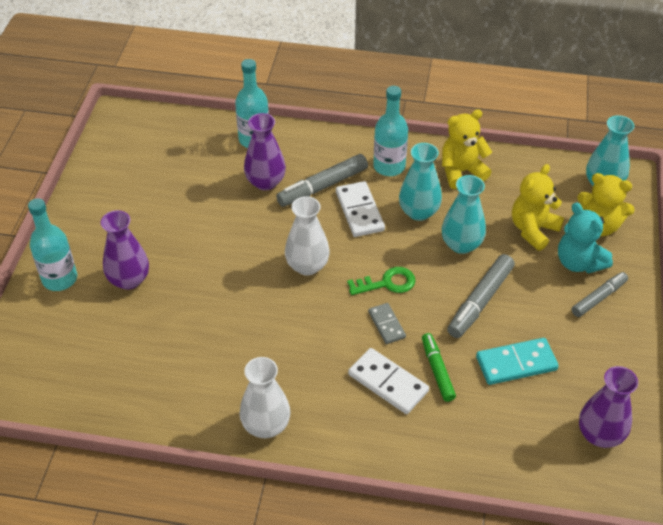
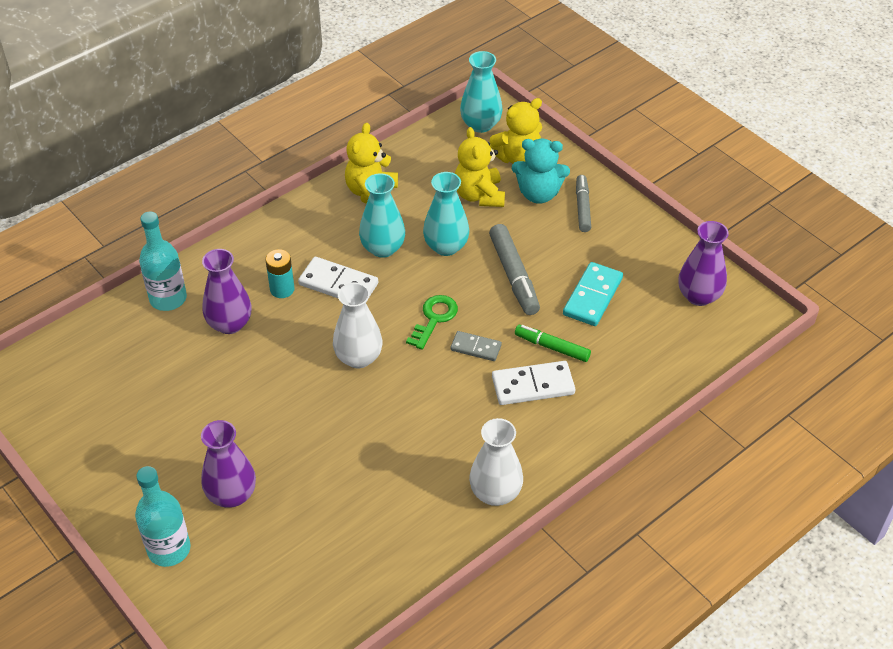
camera: 50 degrees left, 0 degrees up
grey marker [276,154,368,207] -> turquoise battery [265,249,295,298]
turquoise bottle [373,86,408,176] -> none

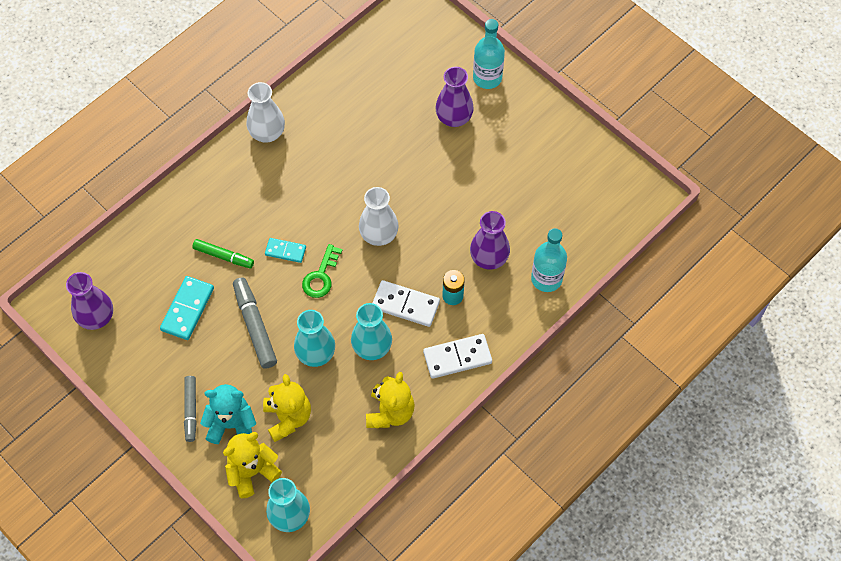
camera: 175 degrees right, 15 degrees up
grey domino [450,331,502,361] -> turquoise domino [265,238,306,263]
white domino [492,361,575,405] -> white domino moved to [423,334,492,379]

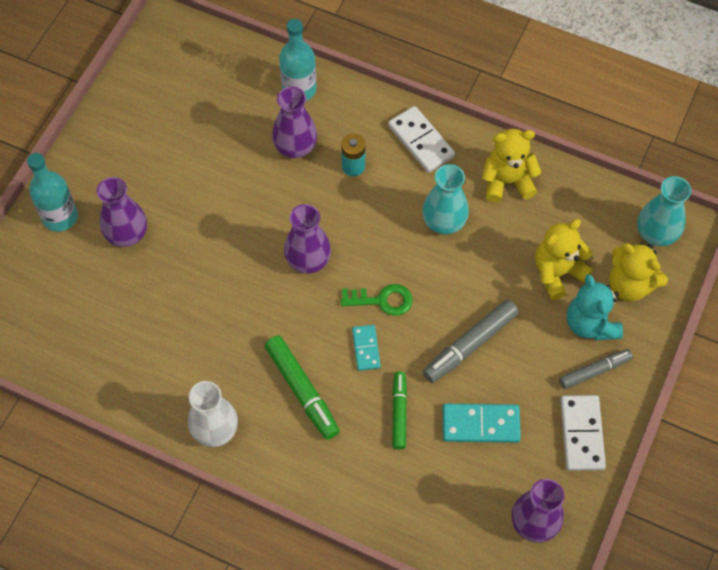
camera: 110 degrees left, 0 degrees up
turquoise vase [294,310,335,367] -> none
white vase [359,187,399,246] -> purple vase [284,204,331,274]
white domino [373,280,440,327] -> white domino moved to [560,395,606,471]
none -> green marker [265,335,340,440]

